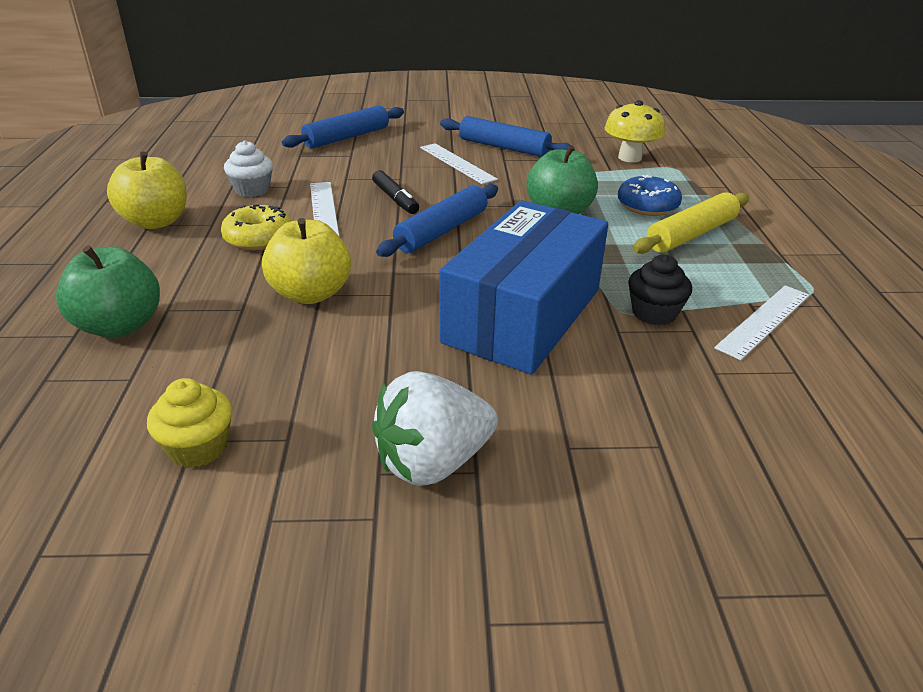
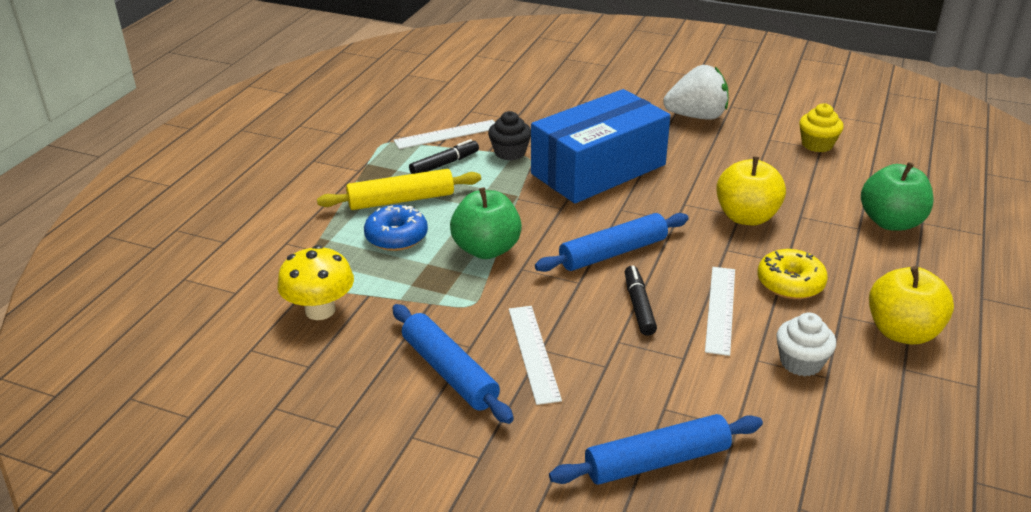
camera: 155 degrees left, 0 degrees up
none -> black marker [409,139,479,174]

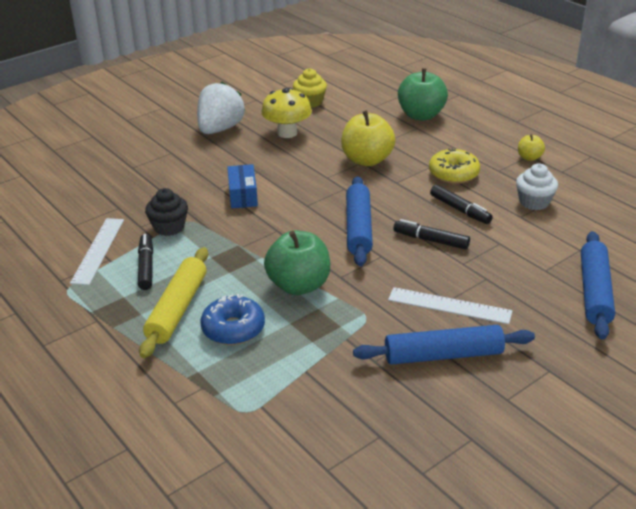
camera: 60 degrees left, 0 degrees up
yellow mushroom [277,245,354,320] -> yellow mushroom moved to [261,88,312,138]
blue box [531,89,671,203] -> blue box [227,164,258,209], size x0.42
white ruler [705,267,735,356] -> black marker [430,185,493,224]
yellow apple [869,266,954,344] -> yellow apple [518,134,545,161], size x0.50

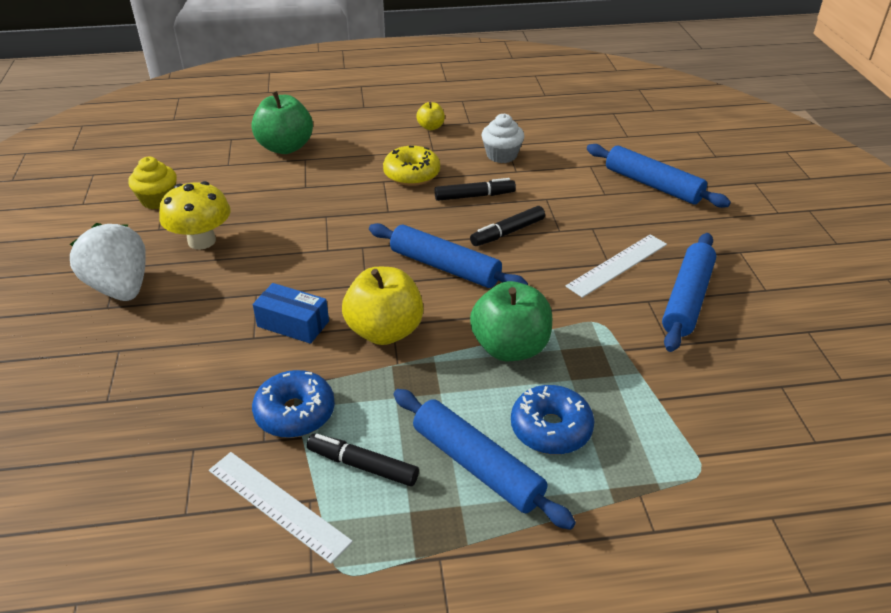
camera: 60 degrees left, 5 degrees up
yellow rolling pin [139,247,208,358] -> blue rolling pin [394,389,576,530]
black cupcake [145,188,188,236] -> blue donut [252,370,335,438]
yellow apple [341,110,396,166] -> yellow apple moved to [342,267,424,345]

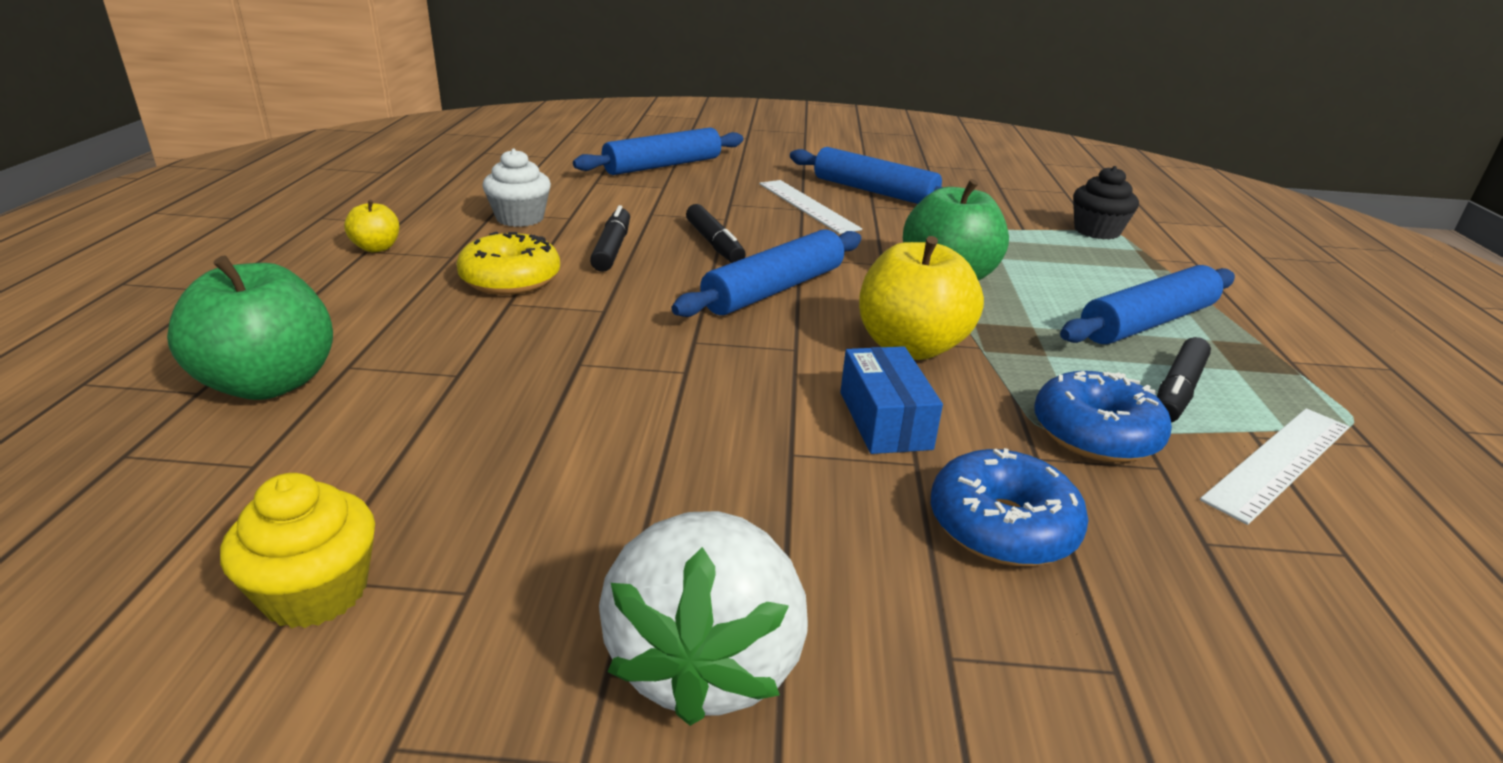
camera: 80 degrees left, 10 degrees down
white strawberry [70,223,146,301] -> white strawberry turned 60 degrees counterclockwise [599,511,808,726]
yellow mushroom [159,181,231,250] -> none
blue box [253,283,329,344] -> blue box turned 45 degrees counterclockwise [840,346,943,454]
blue donut [511,385,594,455] -> blue donut moved to [931,448,1088,566]
none -> black cupcake [1073,166,1139,240]

